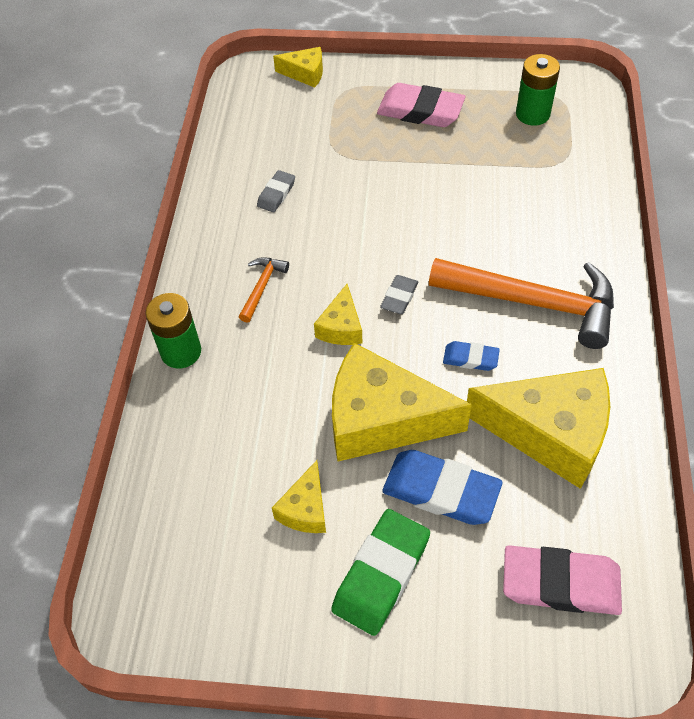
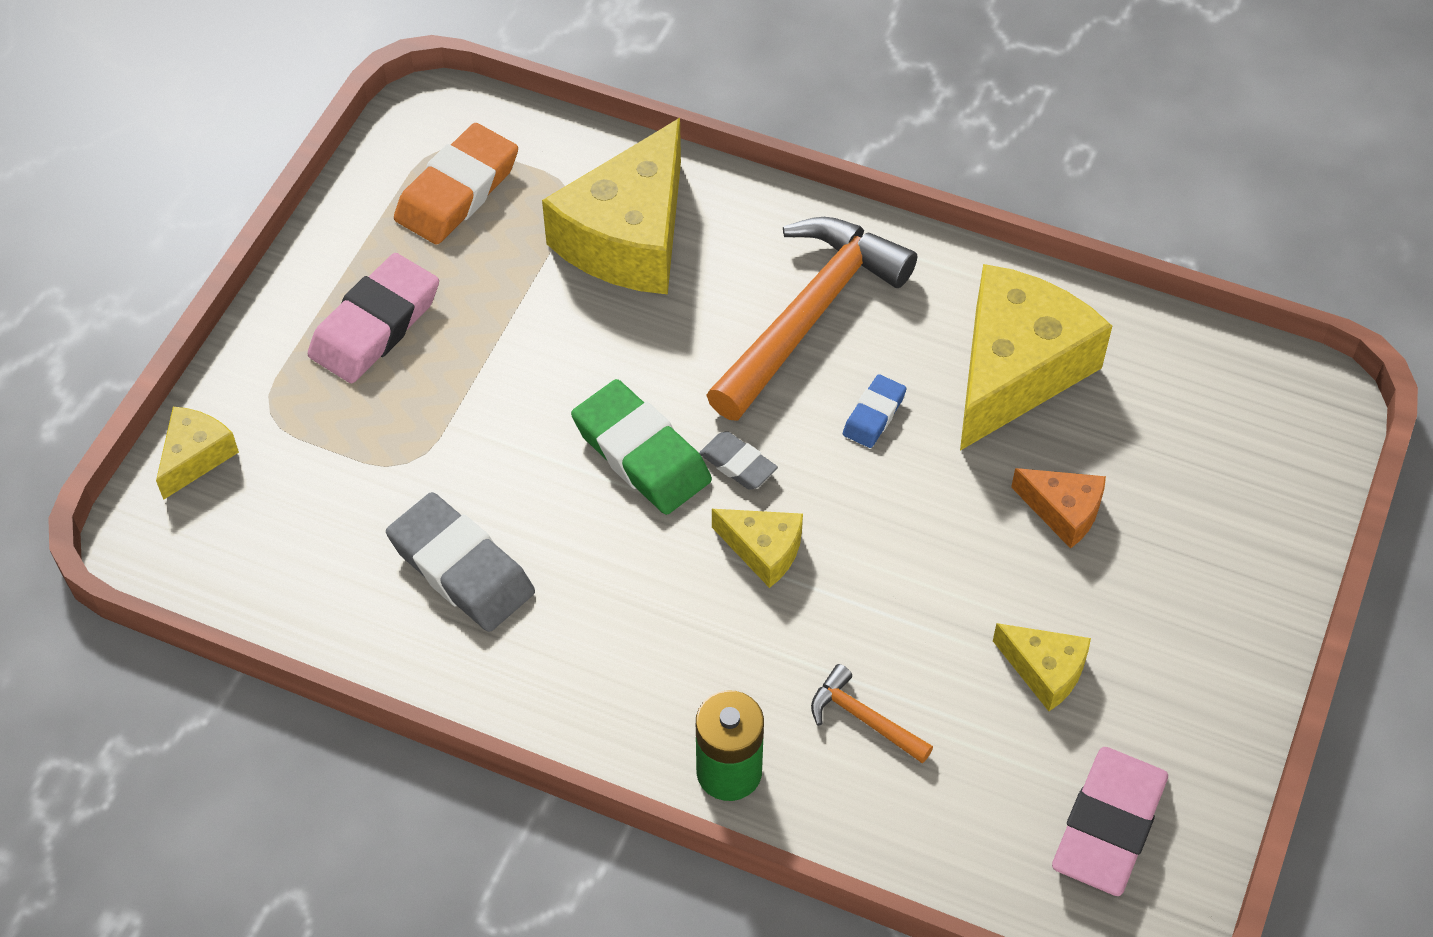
camera: 75 degrees left, 0 degrees up
orange hammer [239,257,289,323] -> orange hammer moved to [811,664,933,763]
grey eraser [257,170,295,212] -> grey eraser [386,492,535,632], size x1.89
green eraser [331,509,430,636] -> green eraser moved to [571,379,712,515]
yellow cheese [332,343,472,461] -> yellow cheese moved to [542,118,681,294]
blue eraser [382,450,503,525] -> orange cheese [1011,468,1106,549]
pink eraser [503,545,622,615] -> pink eraser moved to [1052,747,1168,896]
green battery [516,54,560,126] -> orange eraser [394,123,518,245]

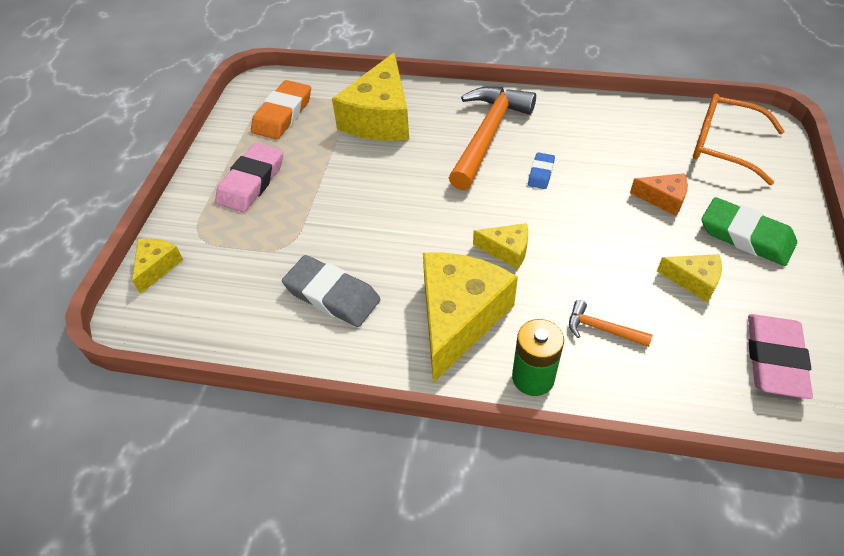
camera: 10 degrees left, 5 degrees down
green eraser [571,379,712,515] -> green eraser moved to [701,197,797,266]
grey eraser [699,431,778,490] -> none
yellow cheese [960,264,1112,451] -> yellow cheese moved to [423,252,518,383]
none -> orange glasses [693,94,785,185]

